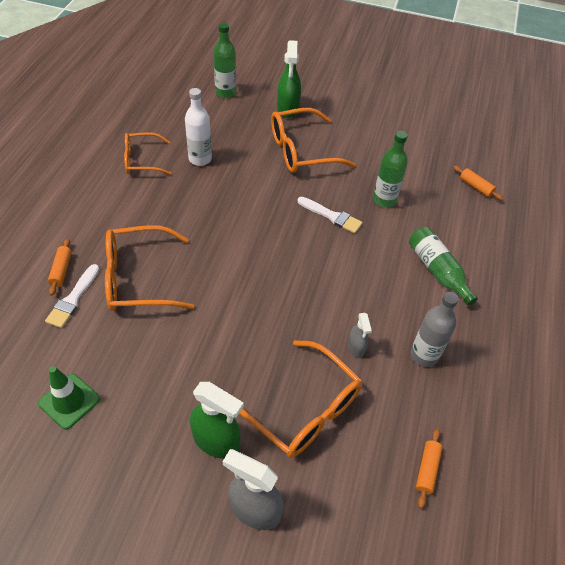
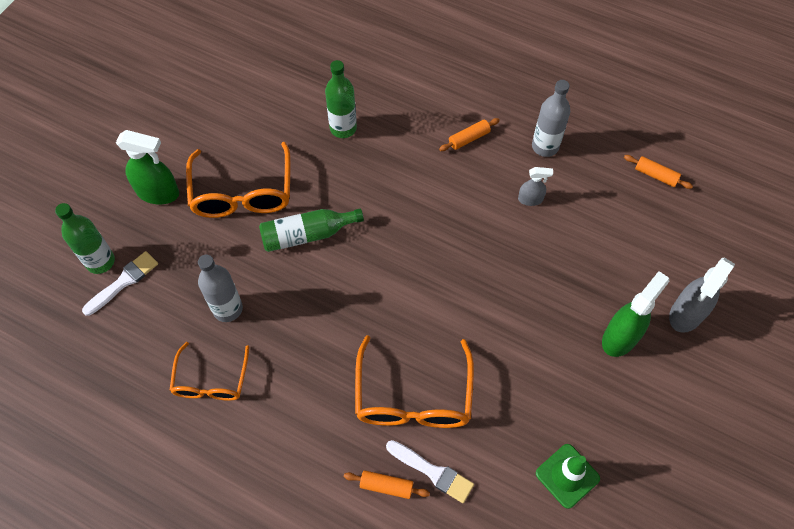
camera: 75 degrees left, 10 degrees up
white bottle [185,88,212,166] -> grey bottle [198,255,243,322]
orange glasses [239,340,362,458] -> none
white brush [297,197,363,234] -> white brush moved to [82,251,158,316]
green bottle [409,227,478,306] -> green bottle moved to [259,209,364,252]
orange rolling pin [453,166,504,200] -> orange rolling pin moved to [439,118,500,151]

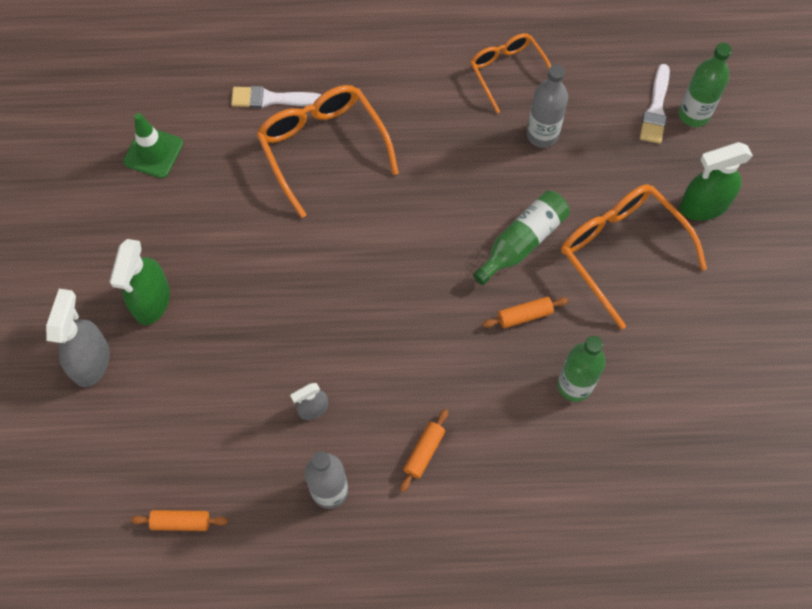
camera: 150 degrees right, 5 degrees up
orange rolling pin [344,470,430,499] -> orange rolling pin moved to [483,297,569,328]

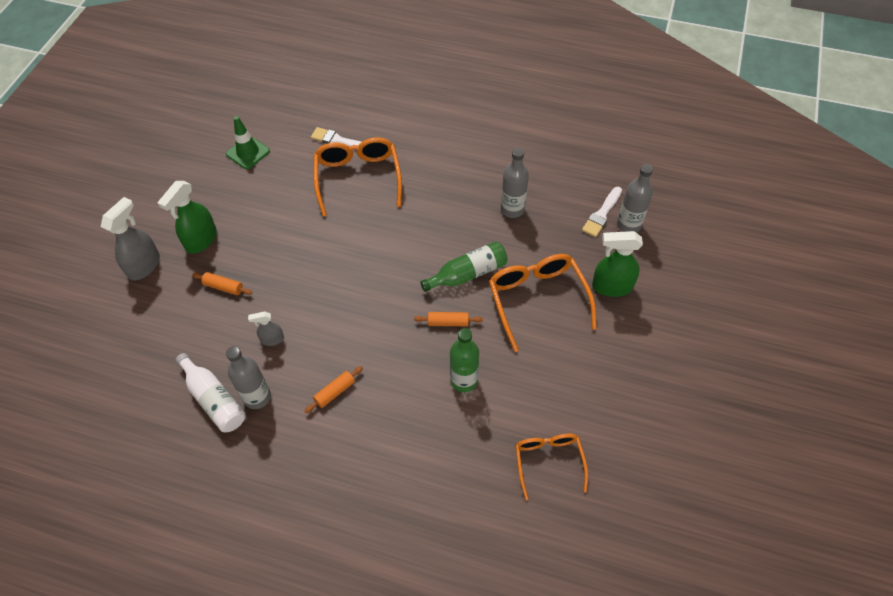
camera: 20 degrees right, 10 degrees down
orange rolling pin [130,510,228,531] -> orange rolling pin moved to [192,272,252,295]
orange glasses [470,33,551,113] -> orange glasses moved to [515,434,588,501]
green bottle [679,43,732,127] -> grey bottle [617,164,653,233]
none -> white bottle [176,353,245,432]

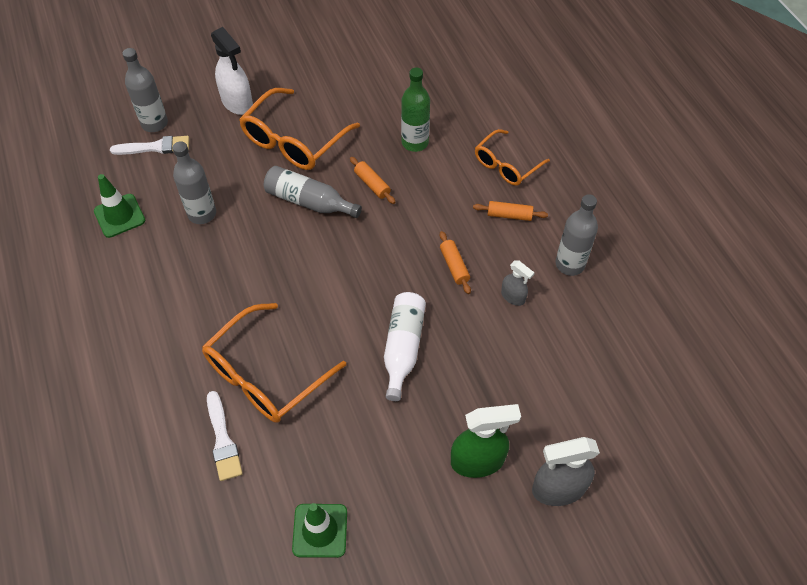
camera: 130 degrees left, 0 degrees up
white bottle [176,353,245,432] -> white bottle moved to [384,292,426,401]
orange rolling pin [192,272,252,295] -> orange rolling pin moved to [440,231,471,294]
green bottle [420,241,508,292] -> grey bottle [264,166,362,218]
orange glasses [515,434,588,501] -> orange glasses moved to [475,129,550,186]
green spray bottle [592,231,643,297] -> white spray bottle [211,27,253,115]
none -> green traffic cone [94,174,145,238]

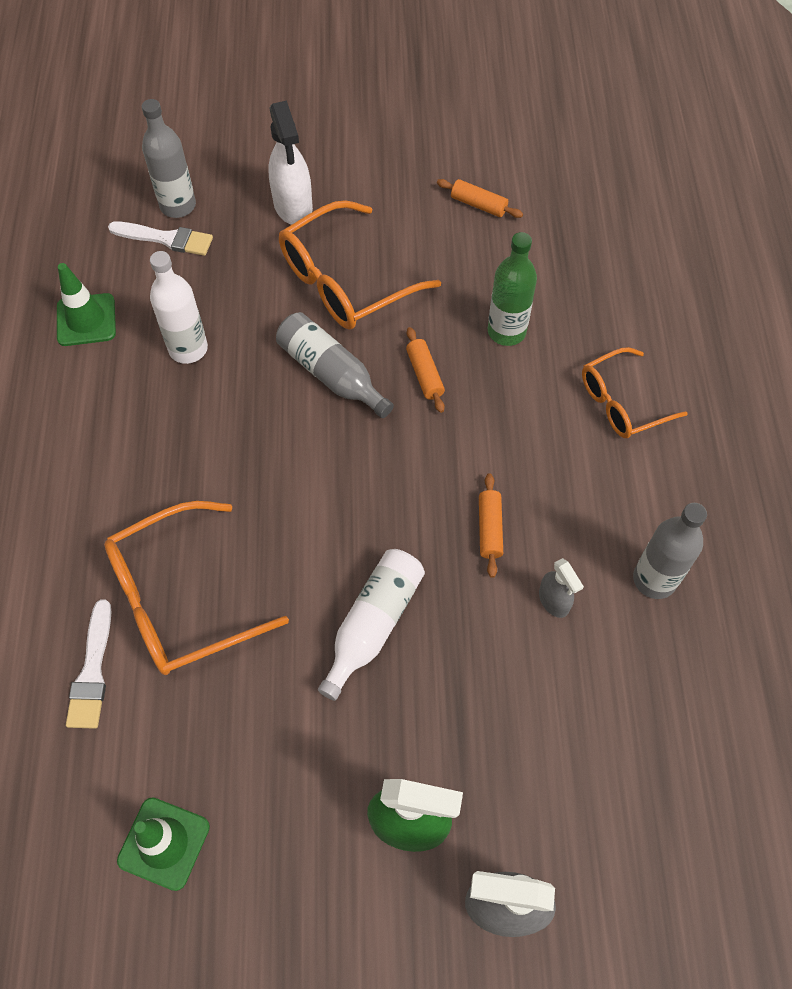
camera: 20 degrees right, 5 degrees up
grey bottle [173,141,216,224] -> white bottle [150,251,208,364]
orange rolling pin [473,201,548,221] -> orange rolling pin moved to [437,179,523,218]

